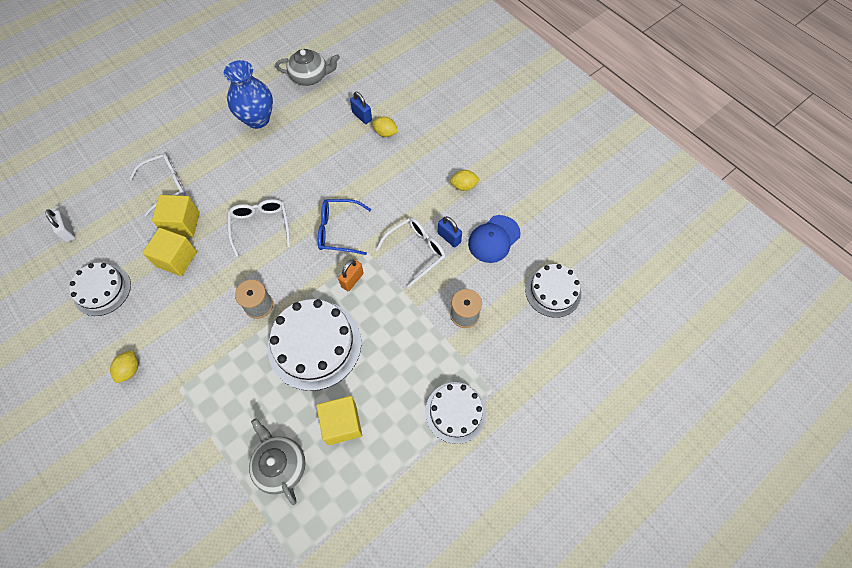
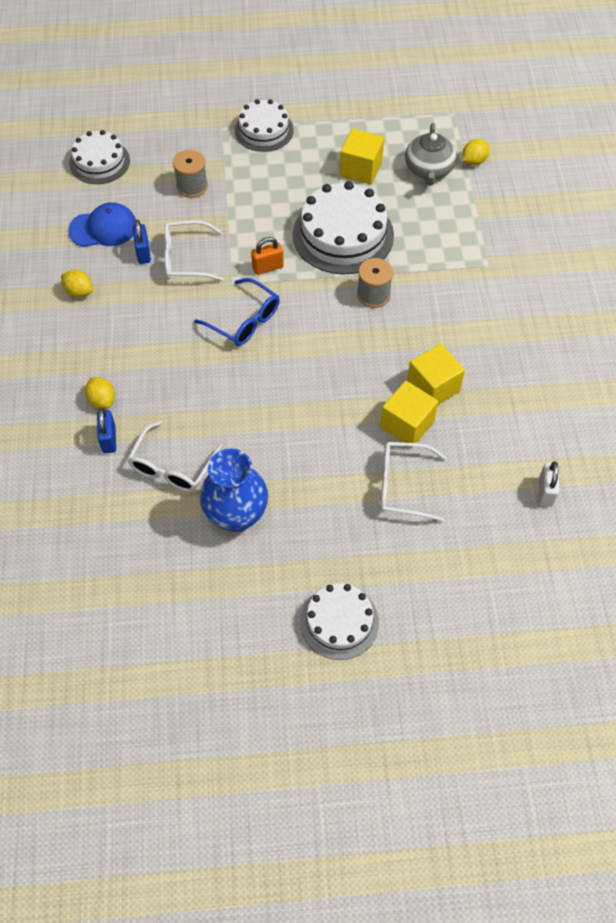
camera: 145 degrees left, 5 degrees down
white cake [70,263,131,316] -> white cake moved to [300,583,379,660]
yellow lemon [110,350,138,383] -> yellow lemon moved to [462,139,490,165]
white glasses [228,199,290,257] -> white glasses moved to [127,421,223,492]
grey teapot [275,49,340,86] -> none

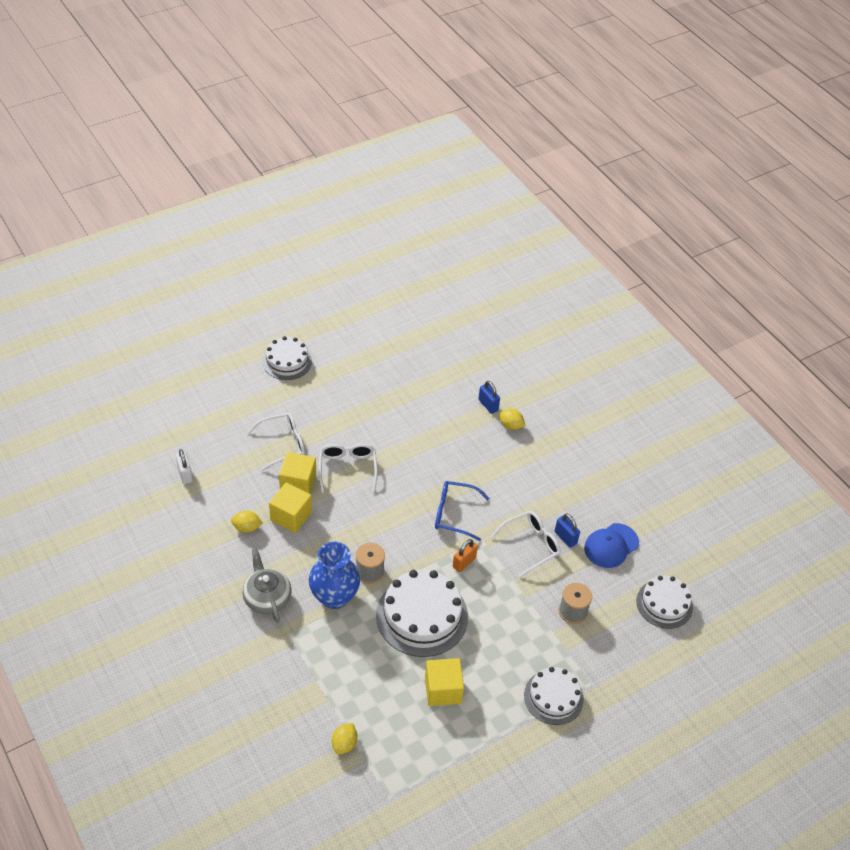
camera: 150 degrees right, 10 degrees down
yellow lemon [61,270,93,297] -> yellow lemon moved to [231,510,263,533]
white glasses [127,421,223,492] -> white glasses moved to [318,444,378,493]
blue vase [200,448,268,532] -> blue vase moved to [309,542,360,609]
grey teapot [405,123,457,186] -> grey teapot moved to [242,548,292,623]

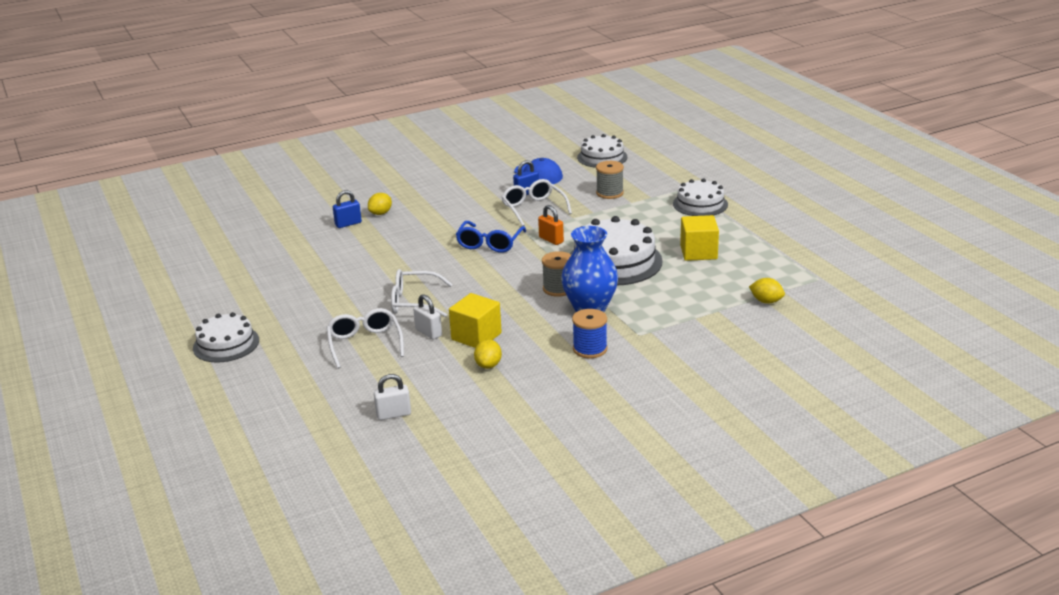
camera: 80 degrees left, 20 degrees down
grey teapot [242,548,292,623] -> blue spool [572,309,607,358]
yellow cube [279,452,316,494] -> white padlock [413,294,442,340]

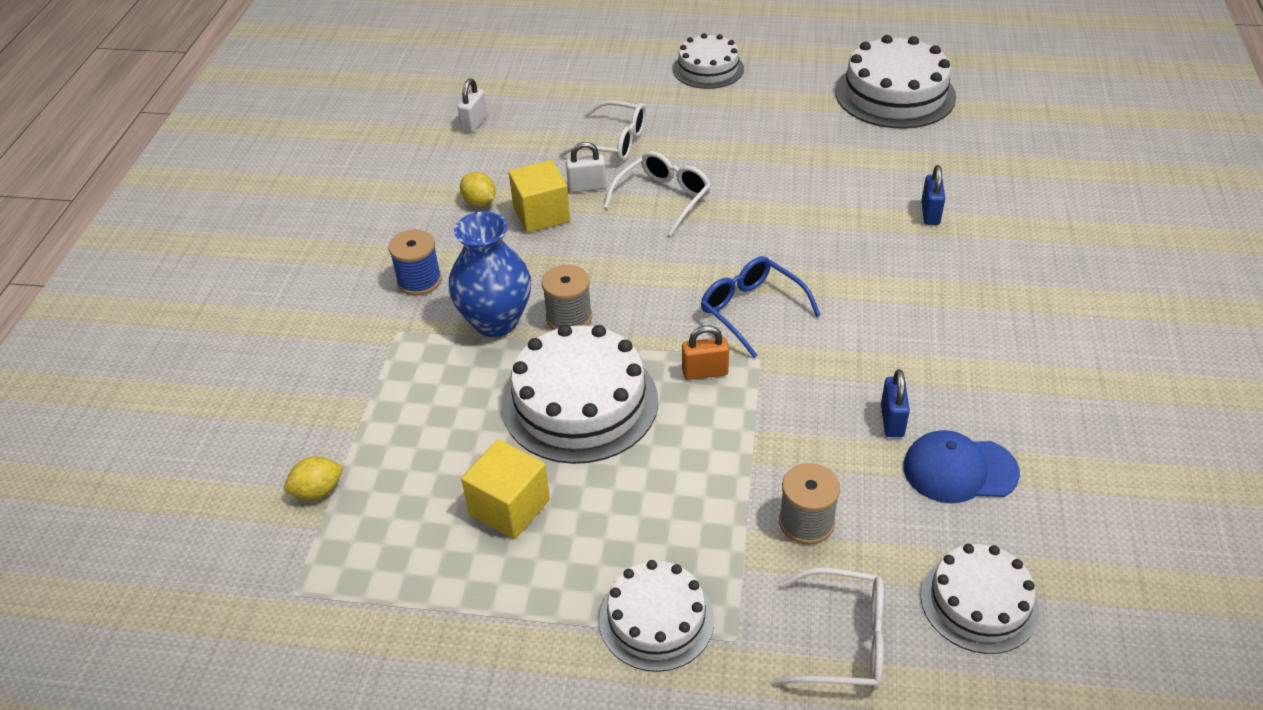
camera: 125 degrees right, 15 degrees up
yellow lemon [368,193,392,215] -> none
white glasses [502,179,572,226] -> white glasses moved to [772,568,884,690]
none -> white cake [835,35,956,129]

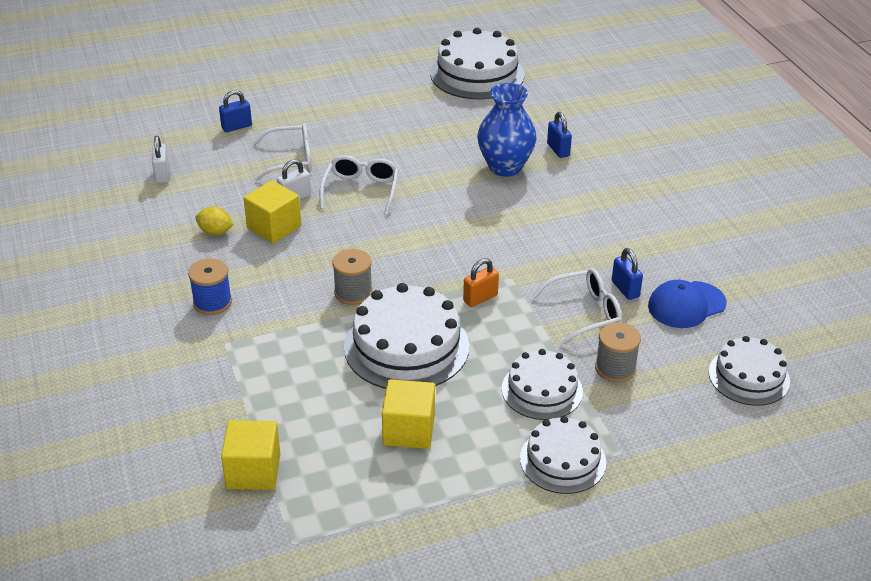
camera: 30 degrees left, 5 degrees down
yellow lemon [284,456,344,500] -> yellow cube [221,420,281,490]
blue vase [449,212,531,337] -> blue vase moved to [477,83,536,177]
white cake [673,33,744,89] -> white cake moved to [502,349,583,420]
blue glasses [701,256,821,358] -> none
white glasses [772,568,884,690] -> white glasses moved to [530,268,622,346]
none -> blue padlock [219,90,252,132]

